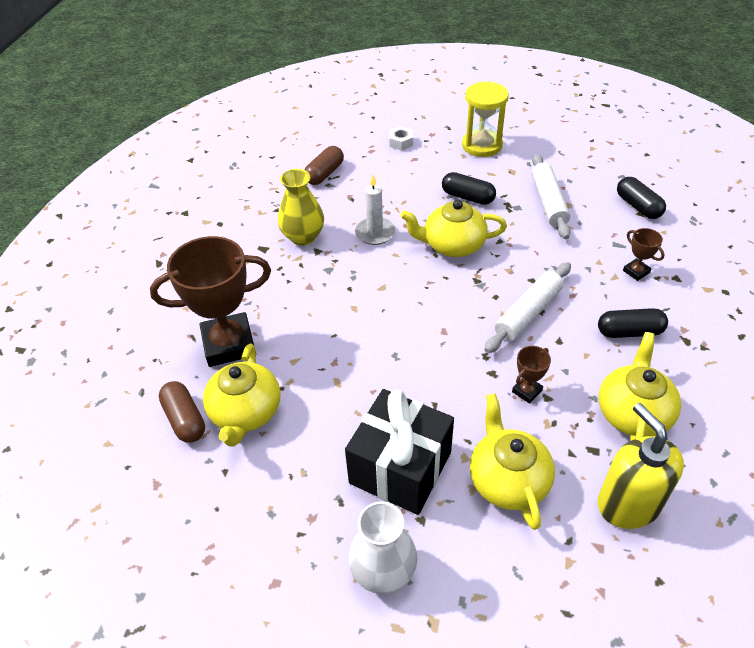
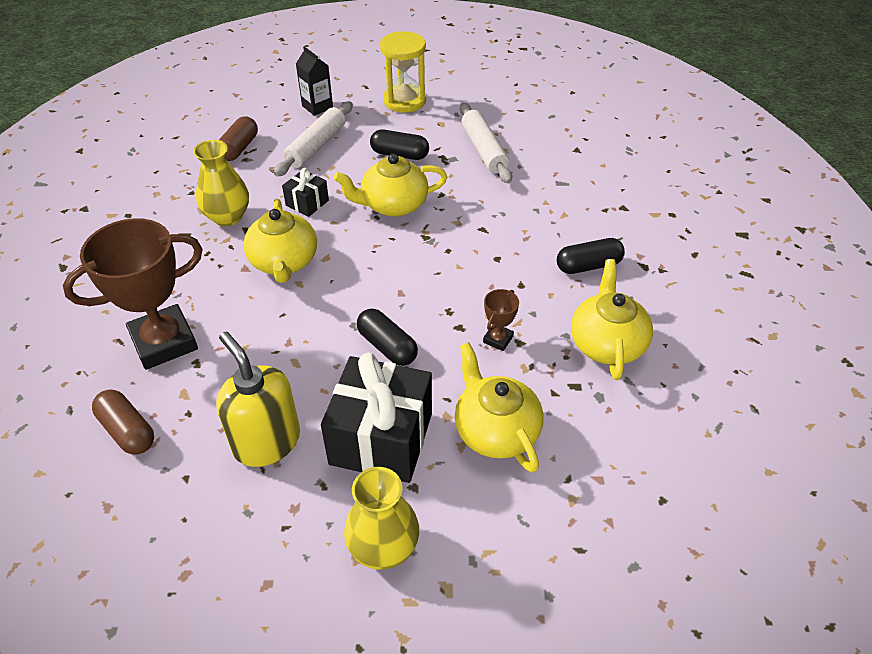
camera: 15 degrees left, 0 degrees up
yellow teapot [203,344,281,447] -> yellow teapot moved to [243,199,317,283]
white vase [348,501,417,594] -> yellow vase [344,467,419,570]
white candle [355,174,395,245] -> black gift [282,168,329,217]
white nut [389,126,413,151] -> black carton [296,46,333,116]
white rolling pin [484,262,571,353] -> white rolling pin moved to [274,101,353,177]
yellow soap dispenser [598,403,684,529] -> yellow soap dispenser moved to [216,332,300,467]
black capsule [617,177,666,219] -> black capsule moved to [357,309,418,366]
brown trophy [623,228,664,281] -> none

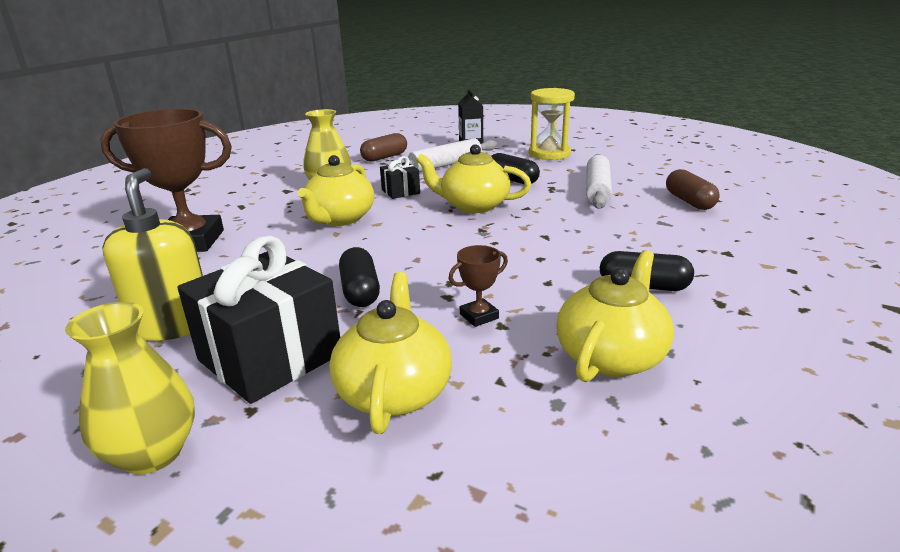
camera: 30 degrees right, 20 degrees down
brown capsule [92,390,154,455] -> brown capsule moved to [666,169,720,210]

